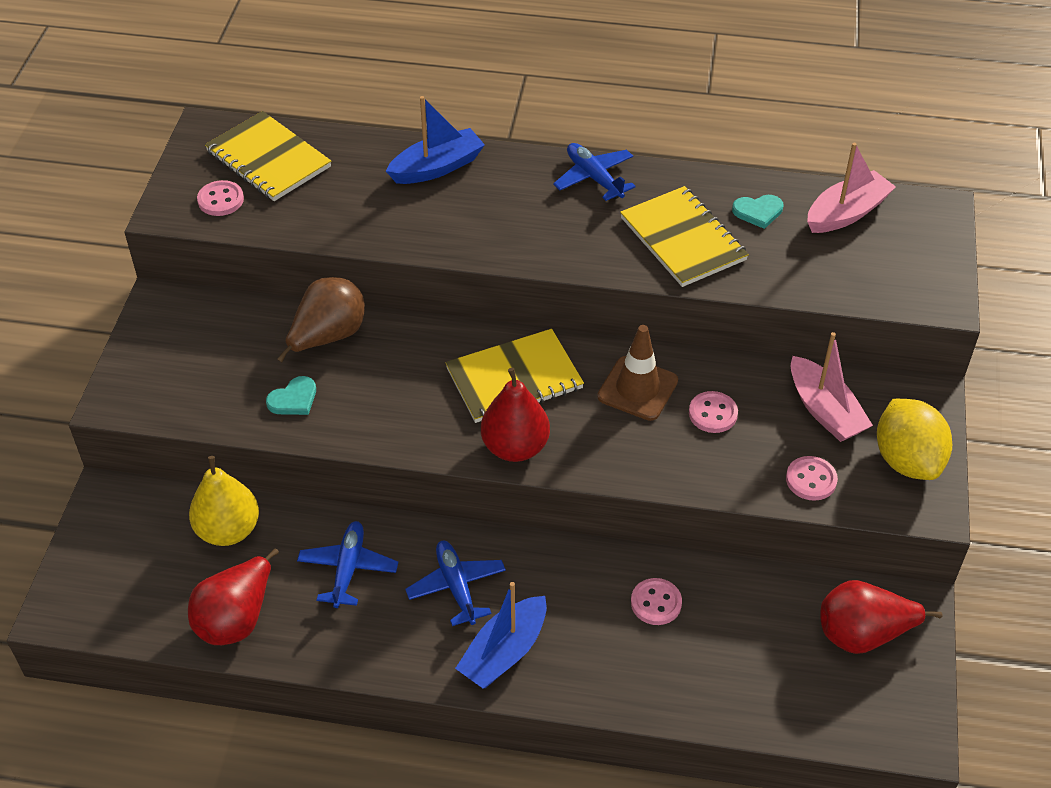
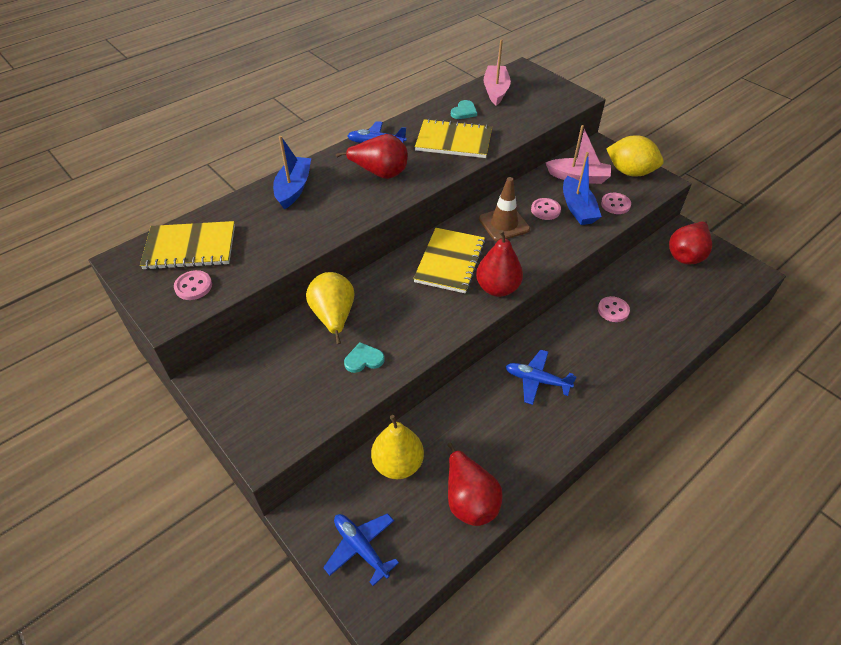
camera: 50 degrees left, 0 degrees up
turquoise heart [266,376,316,415] -> turquoise heart turned 105 degrees counterclockwise [344,342,385,373]
brown pear [277,277,365,362] -> yellow pear [306,272,354,344]
blue plane [297,521,398,608] -> blue plane moved to [323,513,399,586]
blue boat [455,582,547,689] -> blue boat moved to [563,152,602,225]
none -> red pear [336,134,408,179]

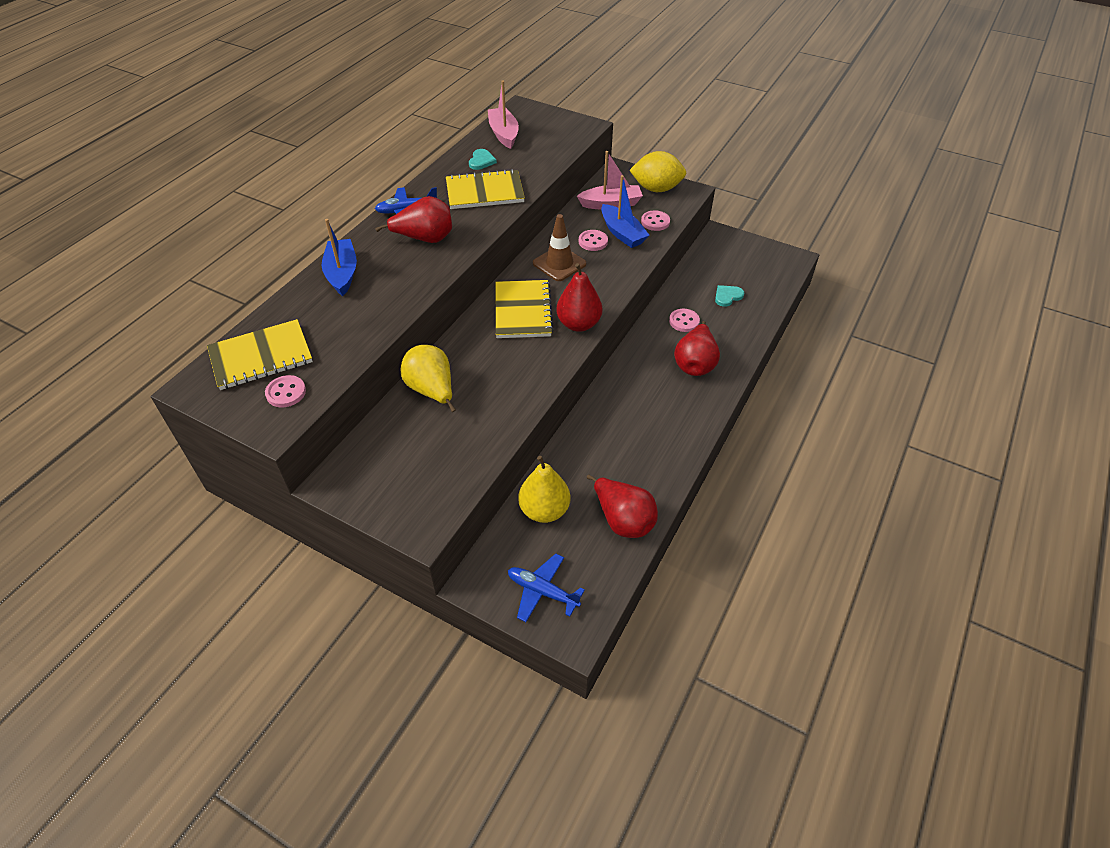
camera: 20 degrees left, 0 degrees up
turquoise heart [344,342,385,373] -> turquoise heart moved to [715,285,744,307]
blue plane [505,349,577,405] -> none
red pear [669,221,712,265] -> red pear moved to [674,321,720,376]

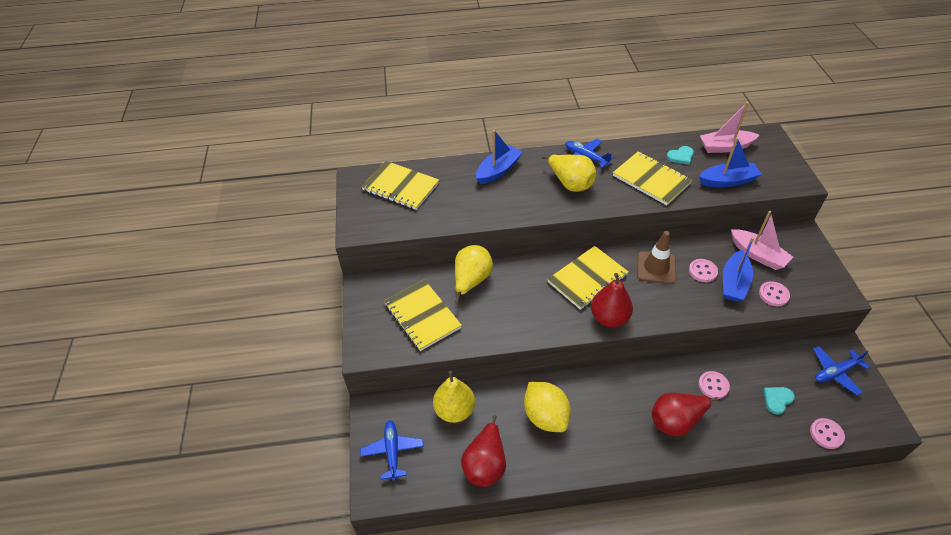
camera: 55 degrees right, 0 degrees up
pink button [265,375,306,407] -> pink button moved to [810,418,845,449]
red pear [375,196,452,243] -> yellow pear [542,155,597,192]
pink boat [488,81,519,149] -> pink boat turned 135 degrees counterclockwise [700,102,759,153]
yellow lemon [629,151,686,192] -> yellow lemon moved to [524,382,571,432]
turquoise heart [715,285,744,307] -> turquoise heart turned 60 degrees counterclockwise [763,387,795,415]
none -> yellow notebook [384,279,462,351]
none -> blue boat [699,137,762,187]
none -> blue plane [814,346,870,395]

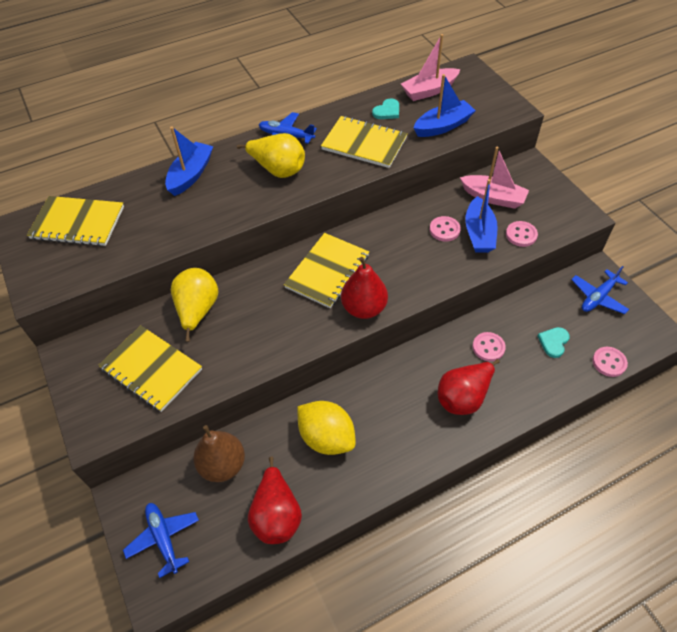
camera: 20 degrees left, 5 degrees up
yellow pear [433,371,475,423] -> brown pear [193,425,245,482]
brown traffic cone [637,231,676,284] -> none

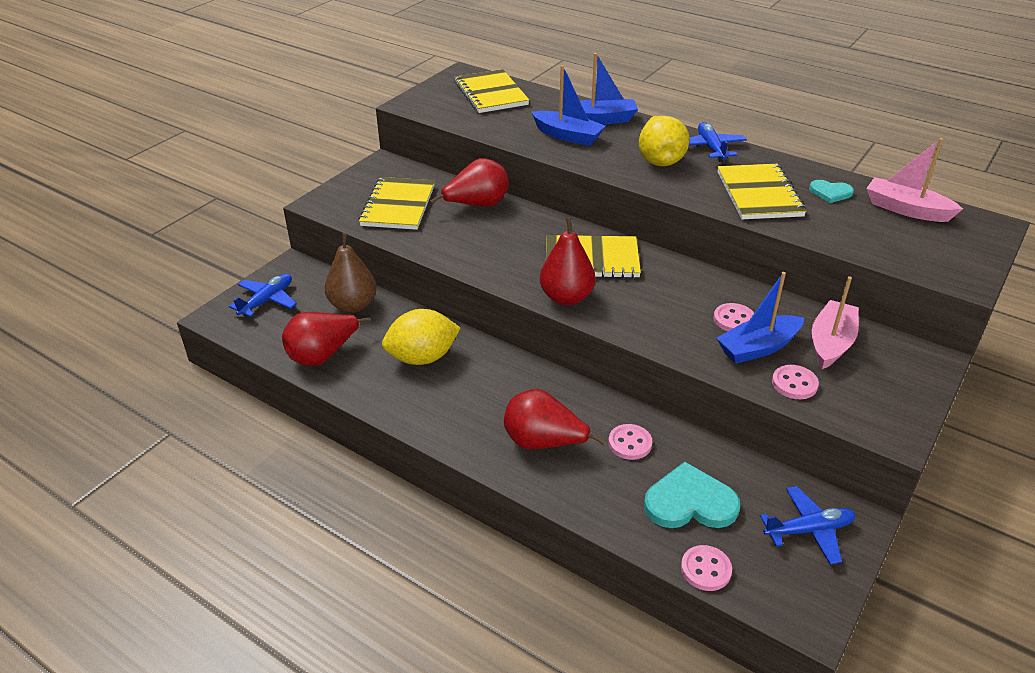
camera: 60 degrees right, 15 degrees down
yellow pear [171,268,219,342] -> red pear [430,158,509,207]
yellow lemon [297,401,356,455] -> yellow lemon turned 60 degrees clockwise [382,309,461,365]
blue boat [413,74,476,137] -> blue boat moved to [532,65,606,146]
pink boat [460,147,529,209] -> pink boat turned 150 degrees counterclockwise [812,276,859,369]
turquoise heart [537,327,570,358] -> turquoise heart [644,462,740,528], size x1.81
blue plane [571,266,629,314] -> blue plane turned 150 degrees clockwise [760,486,856,565]

